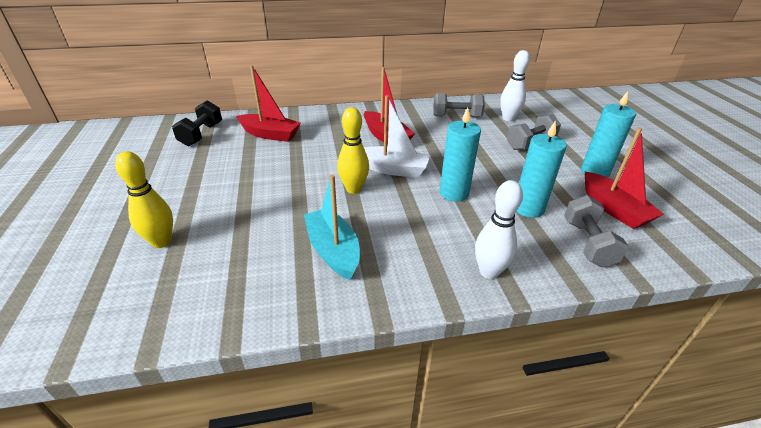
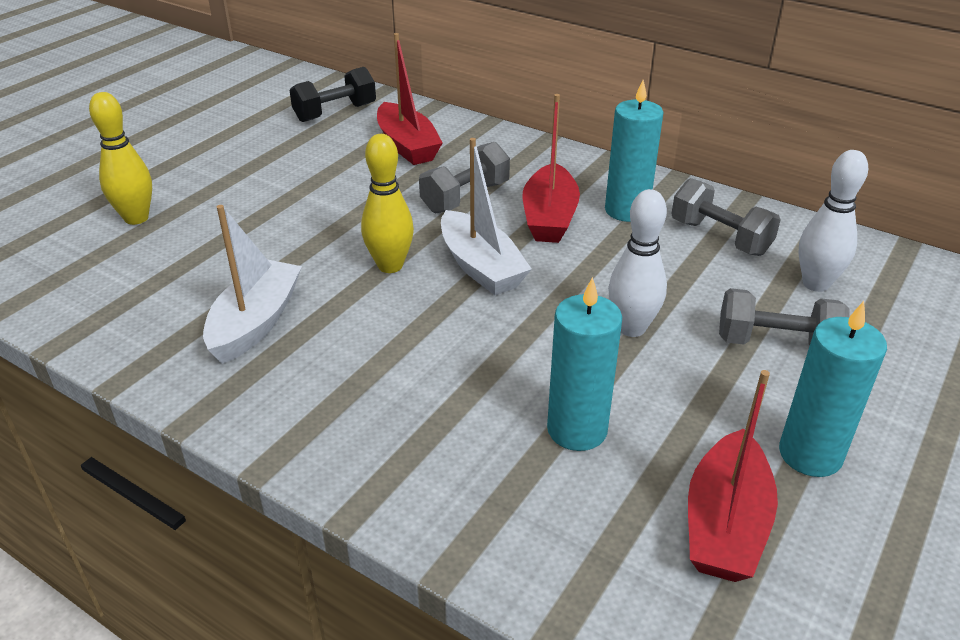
camera: 45 degrees right, 0 degrees up
turquoise boat [304,174,360,280] -> white boat [203,205,302,364]
turquoise candle [440,108,481,202] -> turquoise candle moved to [605,80,663,222]
white bowling pin [475,180,523,279] -> white bowling pin moved to [608,189,667,337]
grey dumbbell [564,195,629,267] -> grey dumbbell moved to [419,142,510,213]

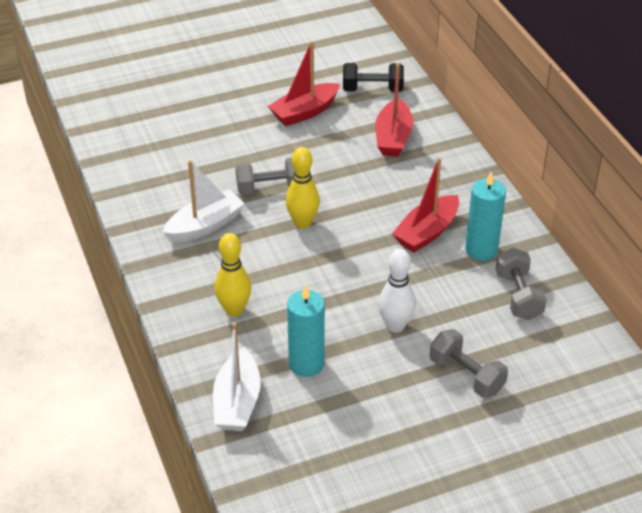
camera: 35 degrees right, 5 degrees up
yellow bowling pin [89,92,152,225] -> yellow bowling pin moved to [215,233,251,317]
grey dumbbell [419,142,510,213] -> grey dumbbell moved to [235,157,295,195]
white boat [441,138,532,295] -> white boat moved to [213,322,260,431]
red boat [688,370,778,582] -> red boat moved to [268,41,340,126]
turquoise candle [779,301,887,477] -> none
white bowling pin [798,150,868,292] -> none

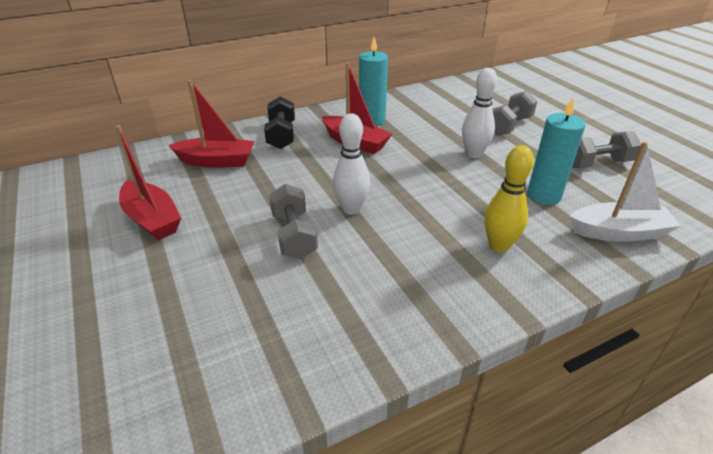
camera: 95 degrees left, 5 degrees down
white boat [162,160,245,243] -> none
yellow bowling pin [286,147,320,229] -> white bowling pin [333,113,370,215]
black dumbbell [343,63,404,92] -> black dumbbell moved to [264,97,295,149]
grey dumbbell [496,248,547,320] -> grey dumbbell moved to [572,131,641,168]

